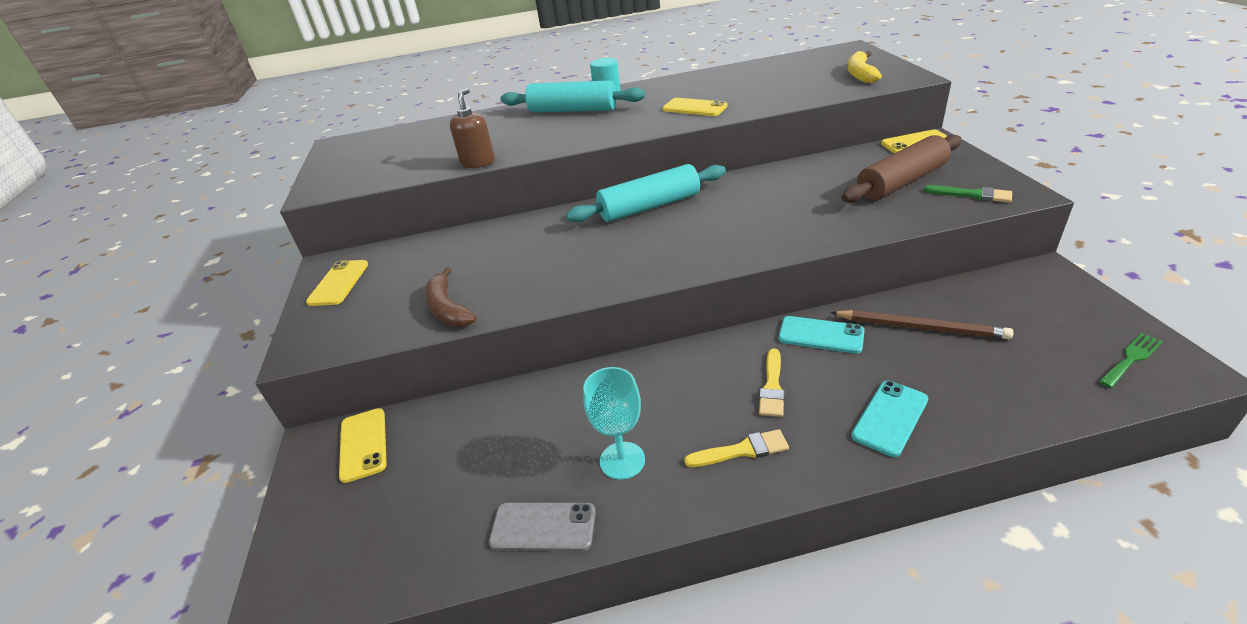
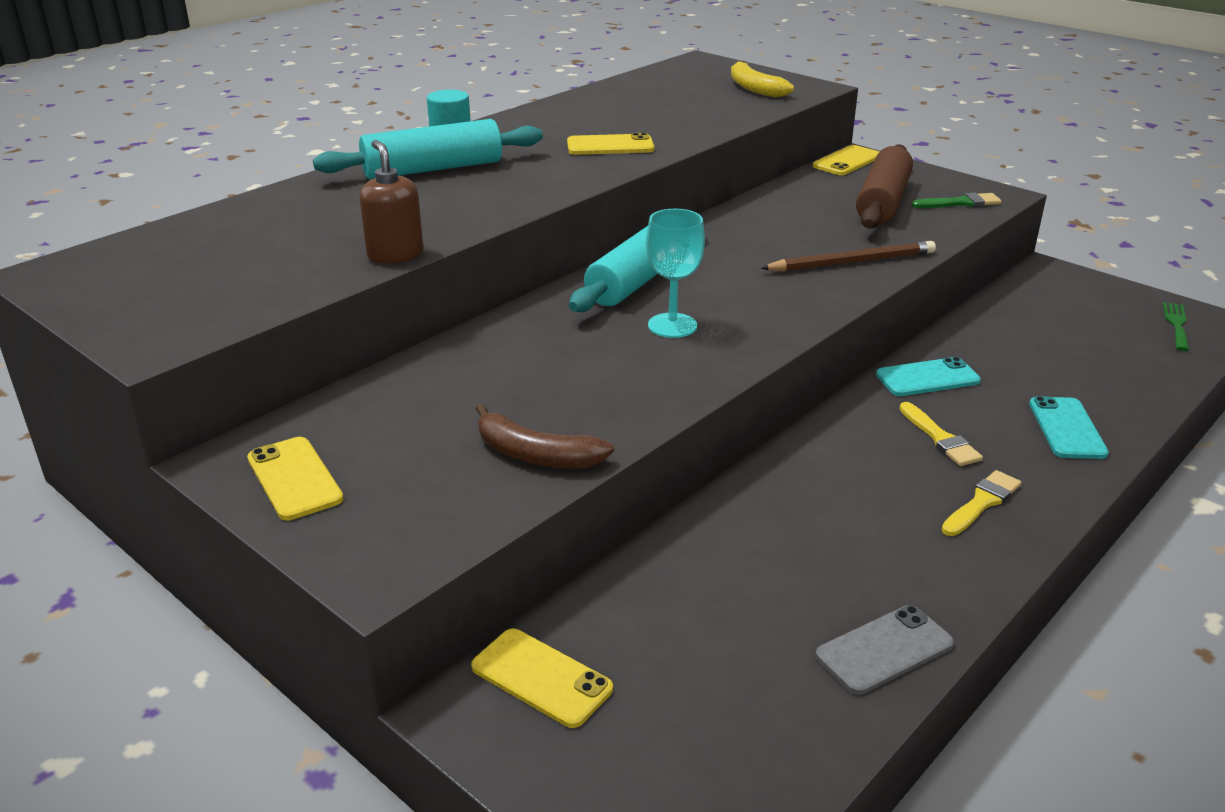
camera: 40 degrees left, 5 degrees down
turquoise goblet [583,367,645,480] -> turquoise goblet moved to [646,209,705,338]
brown pencil [830,310,1013,339] -> brown pencil moved to [761,241,936,272]

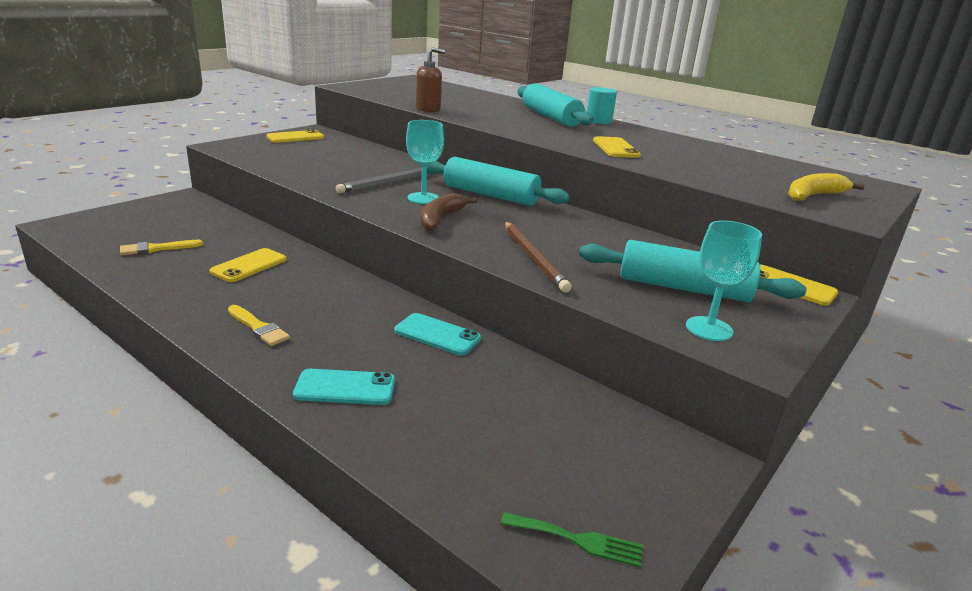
camera: 85 degrees right, 5 degrees down
yellow phone [471,629,613,728] -> yellow phone moved to [209,248,287,282]
brown banana [475,404,614,468] -> brown banana moved to [420,193,477,231]
grey phone [815,605,954,695] -> none
brown rolling pin [856,144,913,229] -> turquoise rolling pin [579,240,807,302]
turquoise phone [876,357,981,396] -> turquoise phone turned 45 degrees counterclockwise [394,313,481,355]
yellow brush [899,402,983,466] -> yellow brush moved to [120,240,203,255]
green brush [912,193,1002,208] -> turquoise goblet [686,221,762,341]
none -> grey pencil [336,167,429,193]

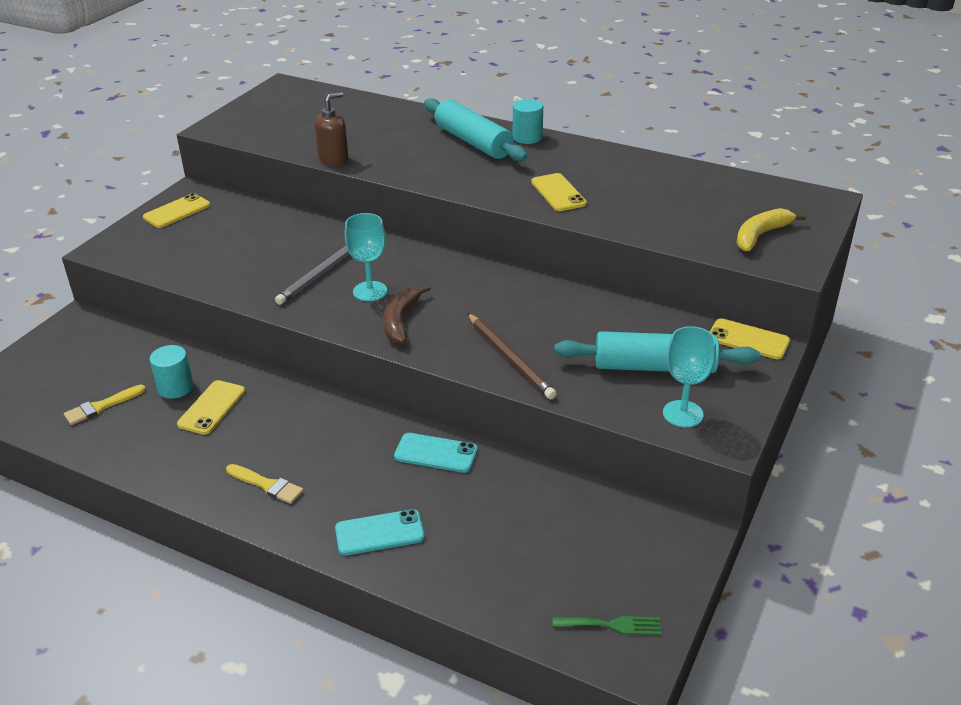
camera: 10 degrees left, 10 degrees up
turquoise rolling pin [421,157,570,206] -> none
none -> turquoise cylinder [149,345,194,399]

